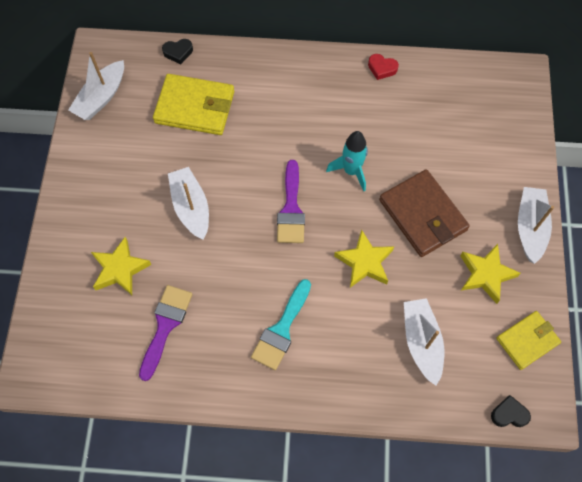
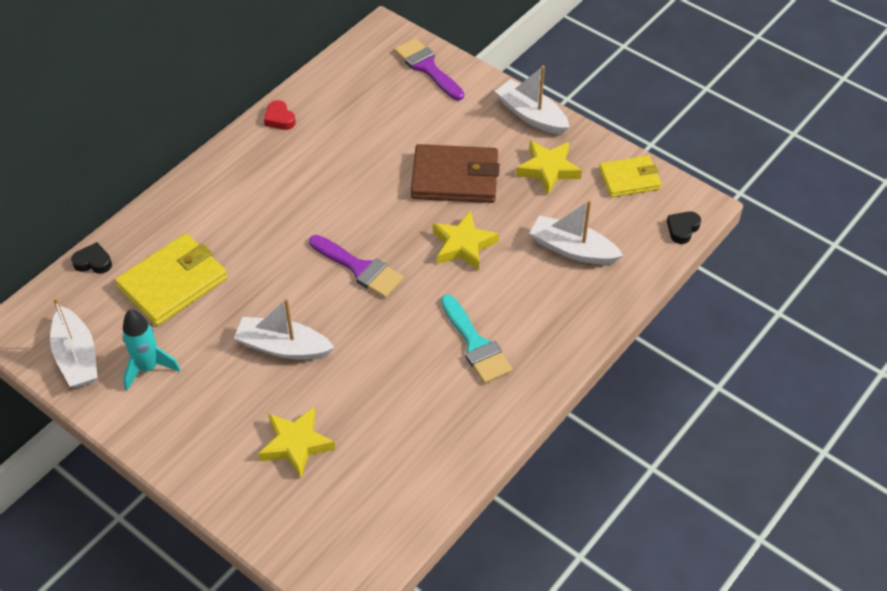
camera: 55 degrees left, 15 degrees down
purple brush [139,285,193,381] -> purple brush moved to [394,38,464,100]
black heart [162,39,193,64] -> black heart turned 105 degrees counterclockwise [71,242,112,274]
turquoise rocket [326,131,368,191] -> turquoise rocket moved to [122,309,181,390]
red heart [368,54,399,80] -> red heart turned 90 degrees clockwise [264,100,296,130]
yellow wallet [496,311,561,370] -> yellow wallet turned 75 degrees clockwise [599,155,661,197]

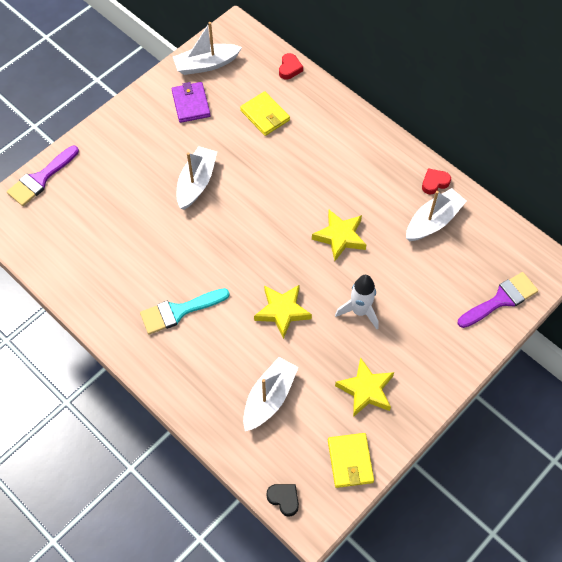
camera: 95 degrees right, 10 degrees up
black heart [71,242,112,274] -> red heart [279,53,303,80]
yellow wallet [115,233,228,326] -> yellow wallet [240,91,290,136], size x0.63
turquoise rocket [122,309,181,390] -> purple wallet [172,82,211,123]
yellow star [258,407,335,479] -> yellow star moved to [312,210,366,261]
purple brush [309,235,404,298] -> purple brush moved to [7,146,79,206]
brown wallet [411,144,500,203] -> white rocket [335,275,379,329]
white boat [495,65,570,135] -> white boat moved to [406,188,466,241]

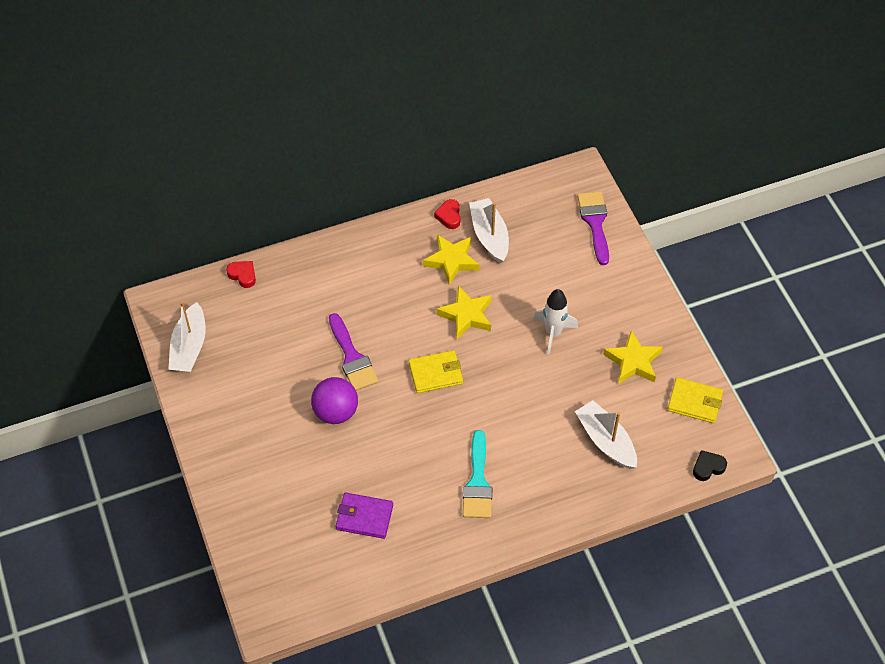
camera: 65 degrees left, 5 degrees down
purple brush [7,146,79,206] -> purple brush moved to [329,313,379,391]
purple wallet [172,82,211,123] -> purple wallet moved to [336,493,393,539]
white boat [177,146,217,210] -> purple ball [311,377,358,424]
yellow wallet [240,91,290,136] -> yellow wallet moved to [409,350,463,393]
yellow star [254,284,312,339] -> yellow star moved to [423,234,479,285]

